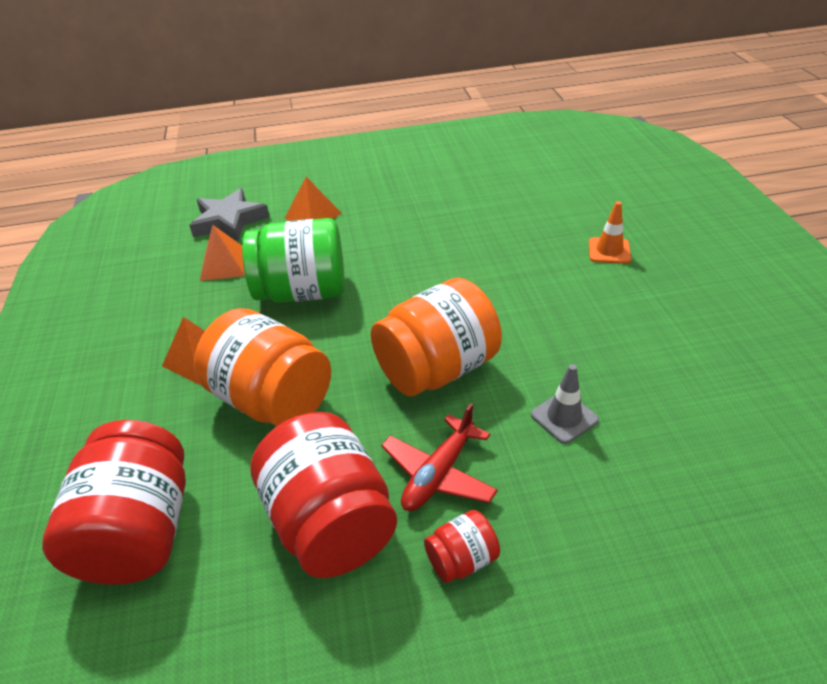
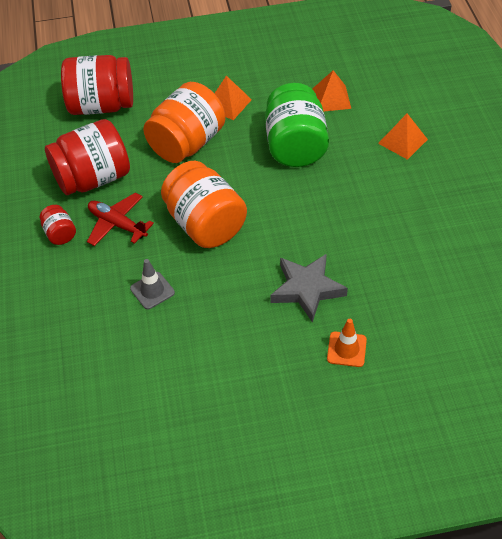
camera: 90 degrees right, 10 degrees up
grey star [189,188,270,241] -> grey star moved to [270,254,348,323]

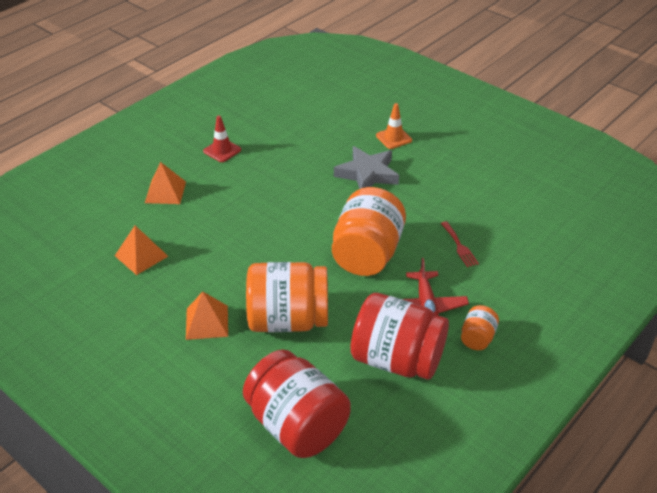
camera: 130 degrees left, 10 degrees down
red jar [40,205,76,245] -> orange jar [461,305,499,350]
grey traffic cone [130,259,175,309] -> red fork [441,221,479,267]
green jar [265,83,329,167] -> none
none -> red traffic cone [203,116,241,162]

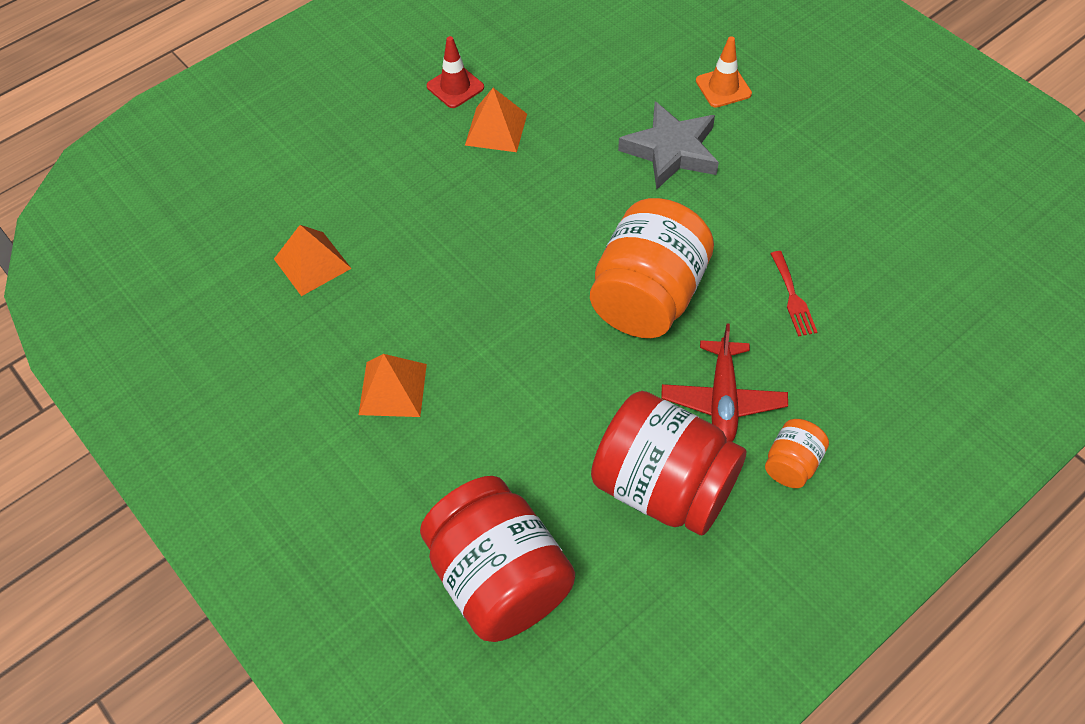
camera: 10 degrees right, 15 degrees up
orange pyramid [145,162,186,204] -> orange pyramid moved to [465,88,527,152]
orange jar [246,262,328,332] -> none

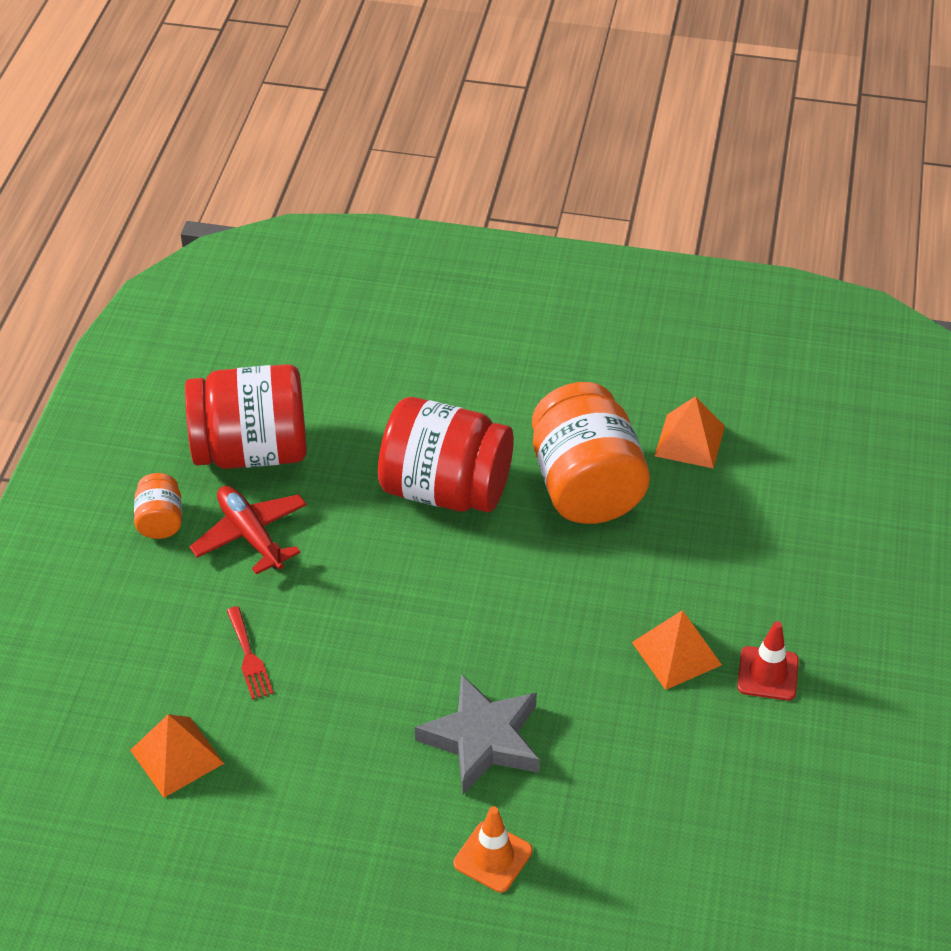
camera: 140 degrees right, 10 degrees down
orange pyramid [359,354,427,417] -> orange pyramid moved to [130,714,224,798]
red jar [420,476,575,642] -> red jar moved to [378,397,514,512]
orange jar [590,198,714,338] -> orange jar moved to [532,382,650,524]
red fork [770,251,817,336] -> red fork turned 150 degrees counterclockwise [227,606,273,700]

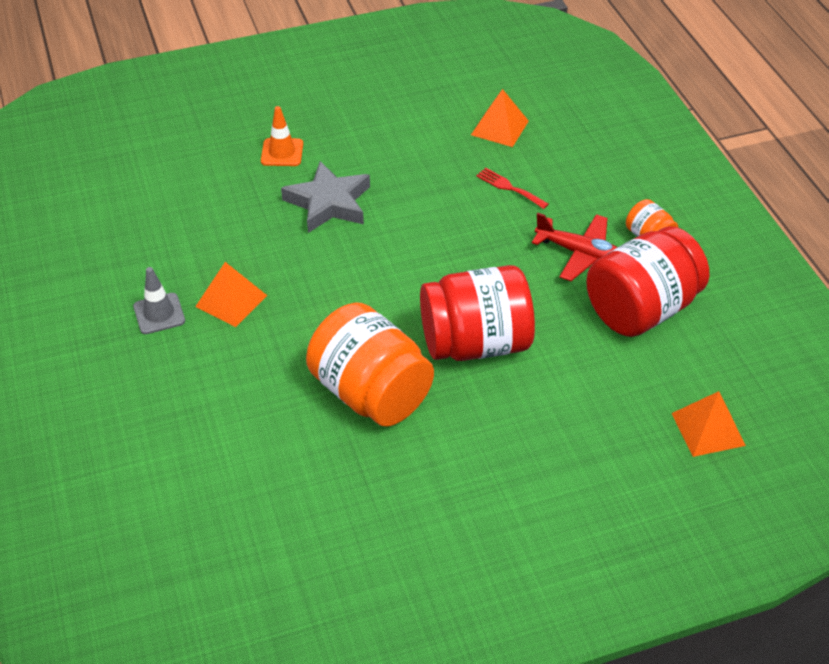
camera: 150 degrees right, 0 degrees up
orange pyramid [655,396,725,469] -> orange pyramid moved to [672,391,746,457]
red traffic cone [737,621,799,700] -> grey traffic cone [133,267,185,334]

